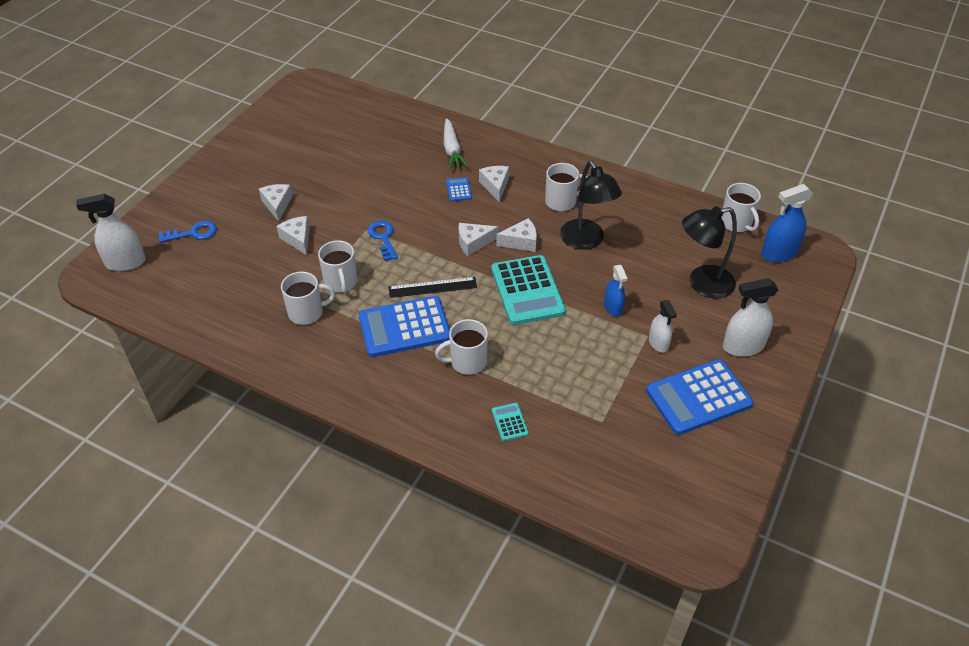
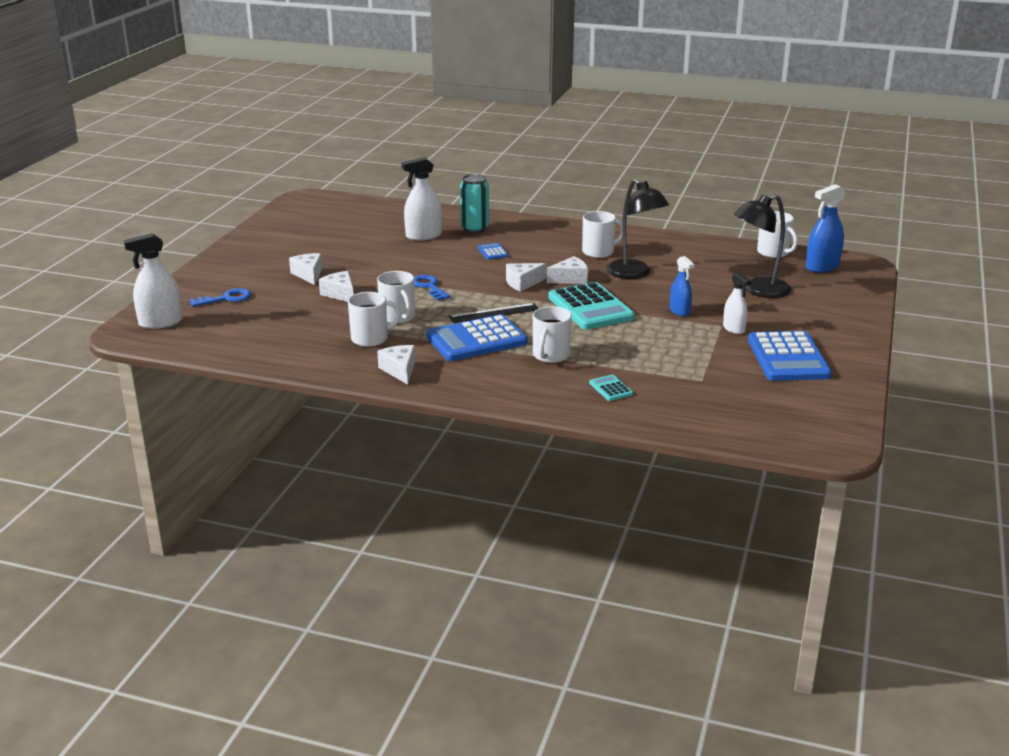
camera: 10 degrees left, 20 degrees down
white mug [435,319,488,375] -> white mug turned 45 degrees counterclockwise [533,306,572,363]
white carrot [444,118,469,170] -> turquoise can [460,174,489,233]
white cheese [479,166,509,202] -> white cheese moved to [377,345,415,385]
blue calculator [646,359,753,435] -> blue calculator turned 60 degrees counterclockwise [748,331,832,381]
white spray bottle [723,278,778,357] -> white spray bottle moved to [401,157,442,241]

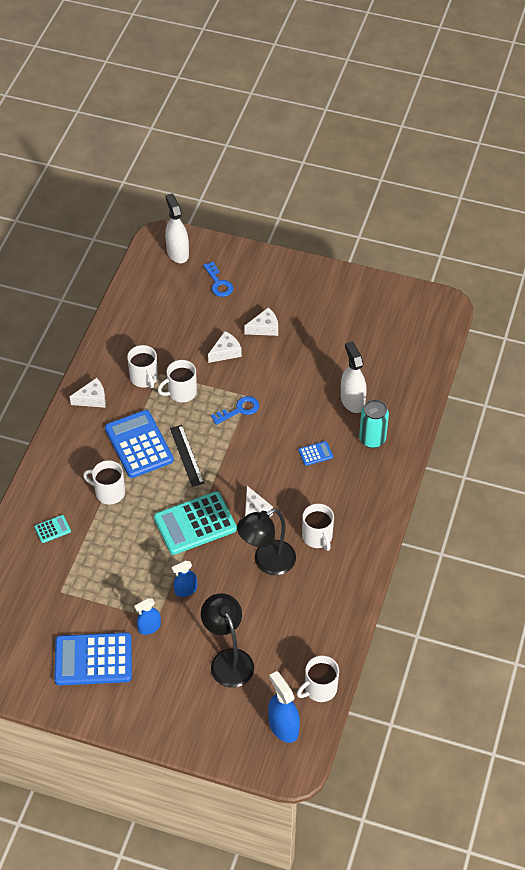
camera: 90 degrees right, 25 degrees up
white cheese [506,263,547,292] -> none
white spray bottle [723,272,751,334] -> blue spray bottle [134,598,161,635]

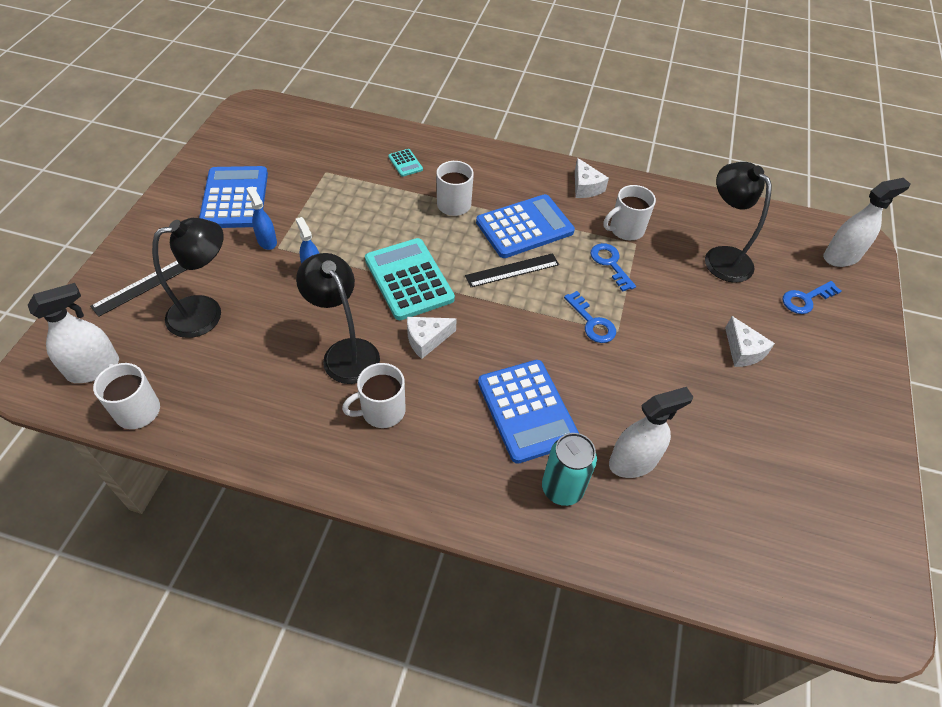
camera: 85 degrees right, 0 degrees up
white mug [158,360,197,402] -> blue key [590,243,636,292]
white cheese [208,331,242,363] -> none
blue spray bottle [268,671,300,743] -> white spray bottle [28,283,119,383]
blue calculator [298,441,333,466] -> blue calculator [478,360,579,464], size x2.28
none -> black ruler [90,261,187,317]
none -> black lamp [705,162,772,283]

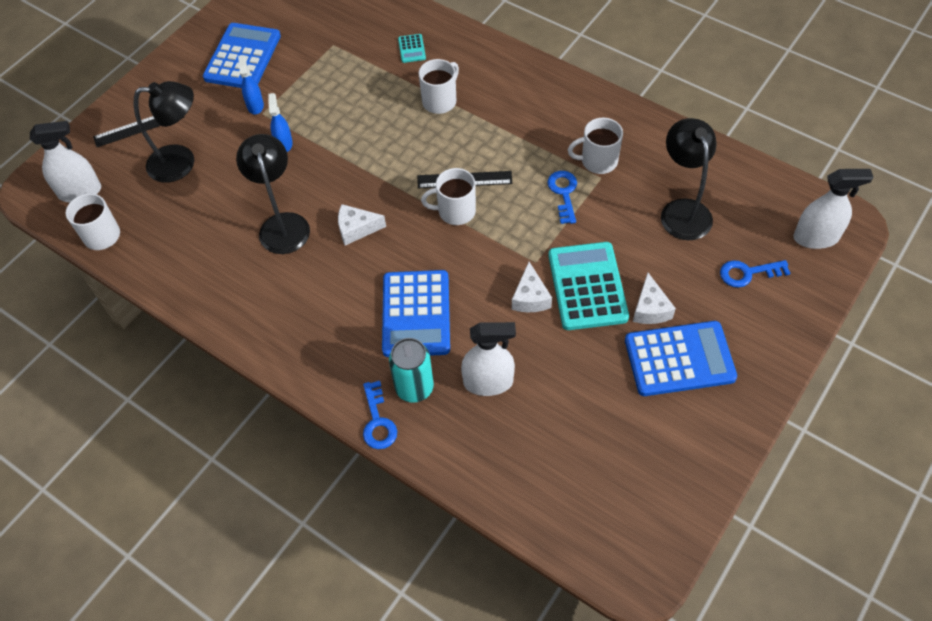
camera: 25 degrees right, 5 degrees up
white mug [342,363,406,428] -> white mug moved to [421,168,476,225]
turquoise calculator [365,238,455,320] -> turquoise calculator moved to [548,242,629,330]
blue calculator [476,194,575,258] -> blue calculator moved to [625,321,737,396]
blue key [564,291,616,343] -> blue key moved to [363,381,397,449]
white cheese [575,158,609,198] -> white cheese moved to [512,262,552,312]

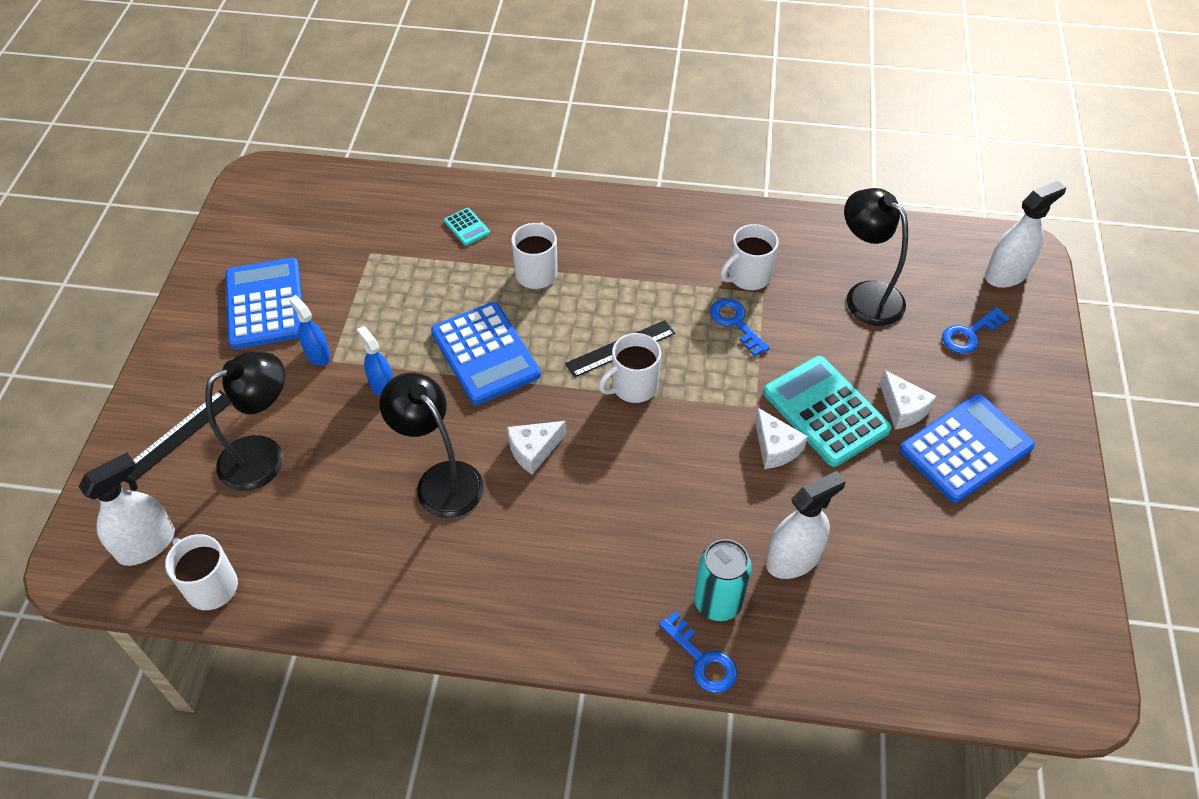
camera: 30 degrees left, 5 degrees down
blue calculator [382,270,450,357] -> blue calculator moved to [431,302,541,405]

